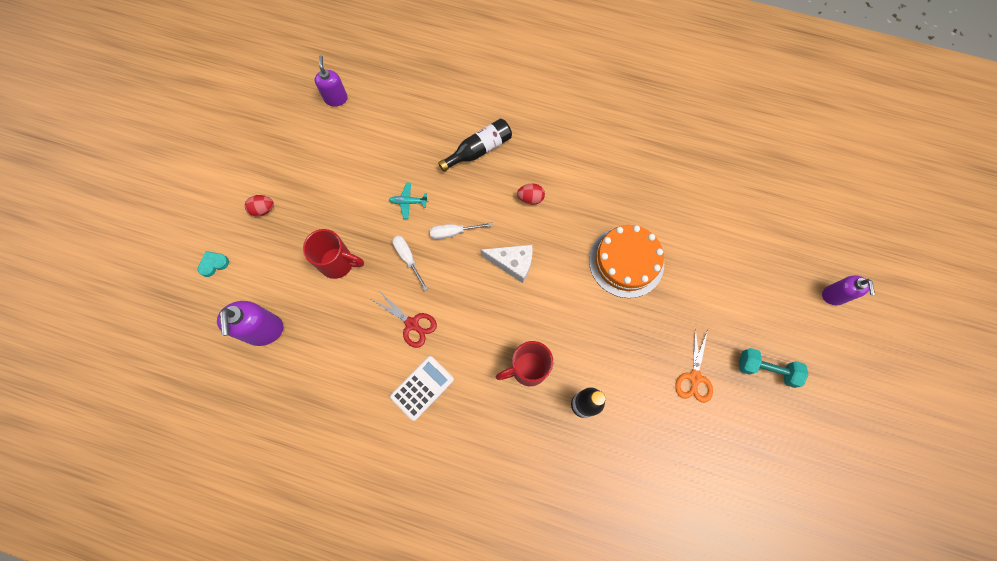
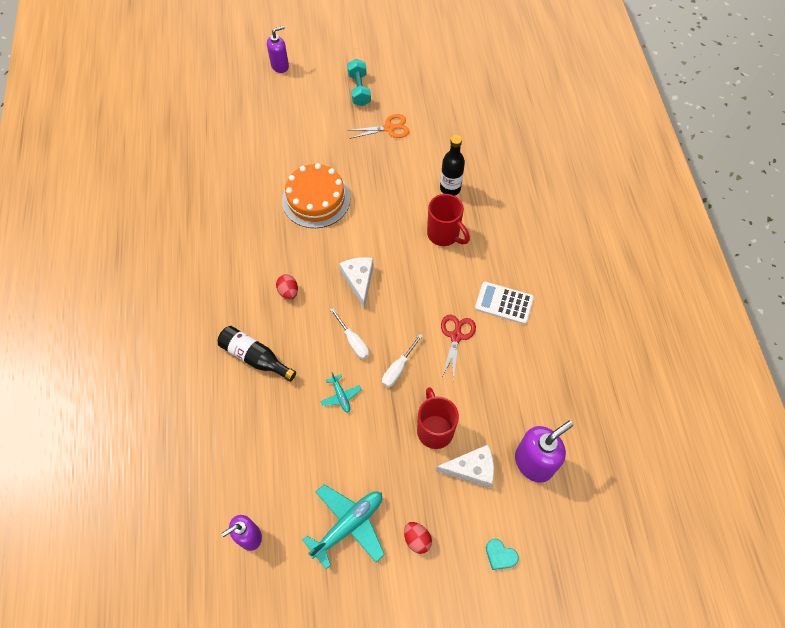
camera: 115 degrees left, 10 degrees down
none -> turquoise plane [302,484,385,569]
none -> white cheese [436,445,494,488]

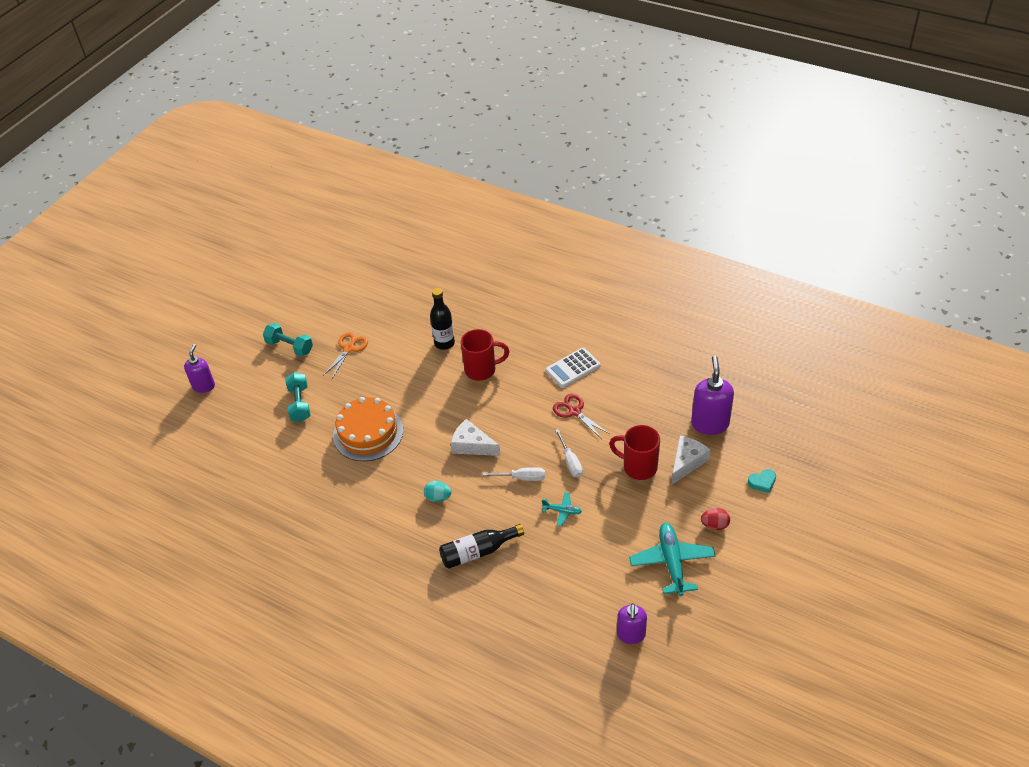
camera: 50 degrees left, 15 degrees down
red egg [276,274,298,300] -> turquoise egg [424,481,452,502]
none -> turquoise dumbbell [285,372,311,422]

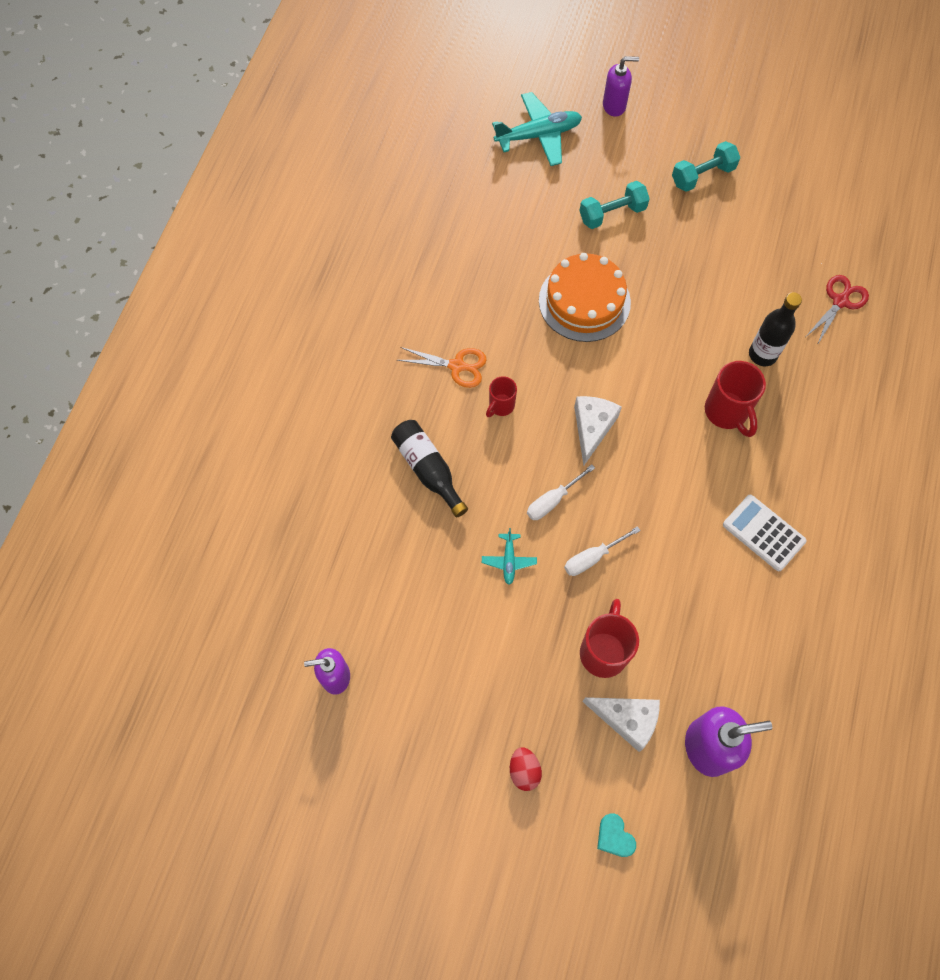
camera: 75 degrees right, 20 degrees up
turquoise dumbbell [263,323,313,357] -> turquoise dumbbell turned 45 degrees clockwise [672,141,740,192]
orange scissors [323,332,368,379] -> orange scissors moved to [397,347,487,388]
turquoise egg [424,481,452,502] -> red mug [486,376,517,417]
white screwdriver [483,467,545,481] -> white screwdriver turned 60 degrees clockwise [527,464,595,520]
red scissors [553,394,610,439] -> red scissors moved to [806,275,869,345]
turquoise plane [629,523,716,596] -> turquoise plane moved to [492,92,582,166]

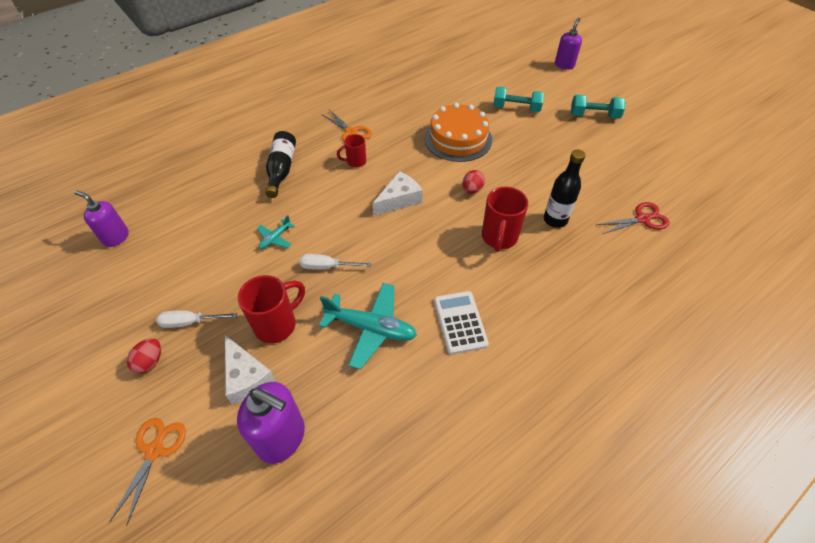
camera: 35 degrees right, 15 degrees down
turquoise plane [492,92,582,166] -> turquoise plane moved to [319,283,417,369]
white screwdriver [527,464,595,520] -> white screwdriver moved to [156,310,237,328]
turquoise heart [597,813,636,857] -> orange scissors [110,418,186,526]
purple soap dispenser [603,56,639,117] -> purple soap dispenser turned 90 degrees counterclockwise [555,18,582,70]
none -> red egg [462,170,485,194]

